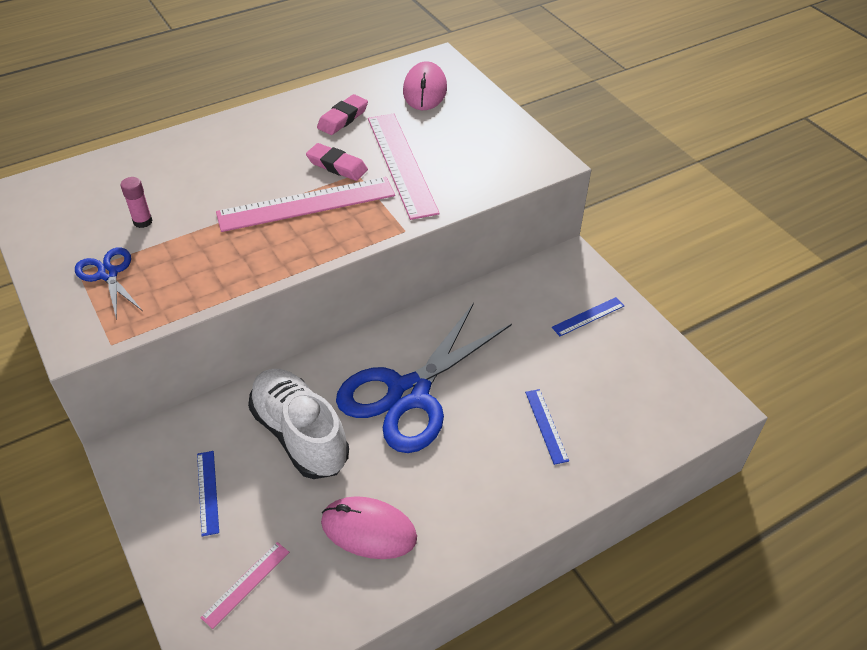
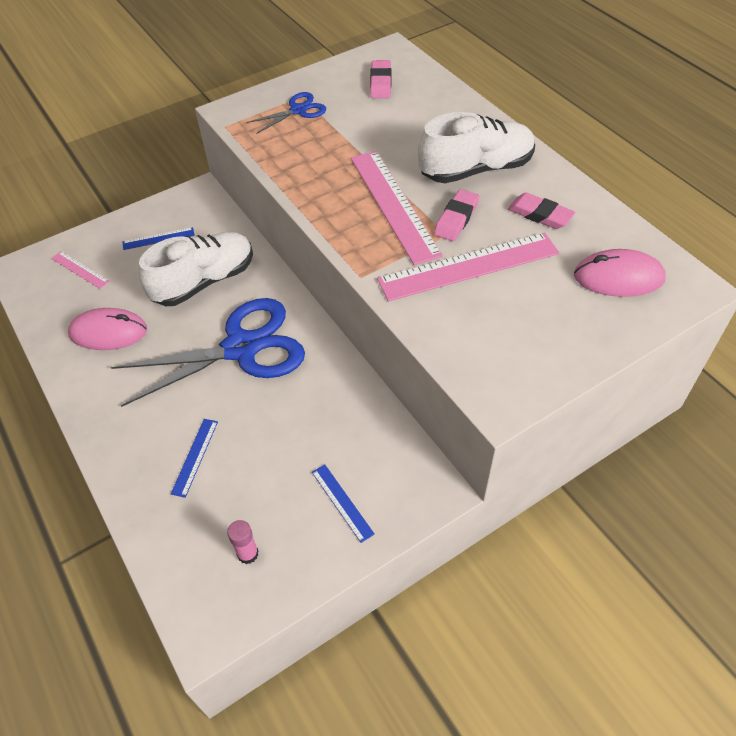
camera: 90 degrees right, 5 degrees up
pink glue stick [121,177,152,228] -> pink glue stick moved to [227,520,258,564]
pink mouse [321,496,417,559] -> pink mouse turned 75 degrees clockwise [68,308,147,350]
blue scissors [336,303,512,453] -> blue scissors turned 120 degrees clockwise [111,298,305,407]
blue ruler [525,389,569,465] -> blue ruler turned 60 degrees counterclockwise [171,419,218,498]
none -> pink eraser [370,60,391,98]
none -> white shoe [418,112,535,183]

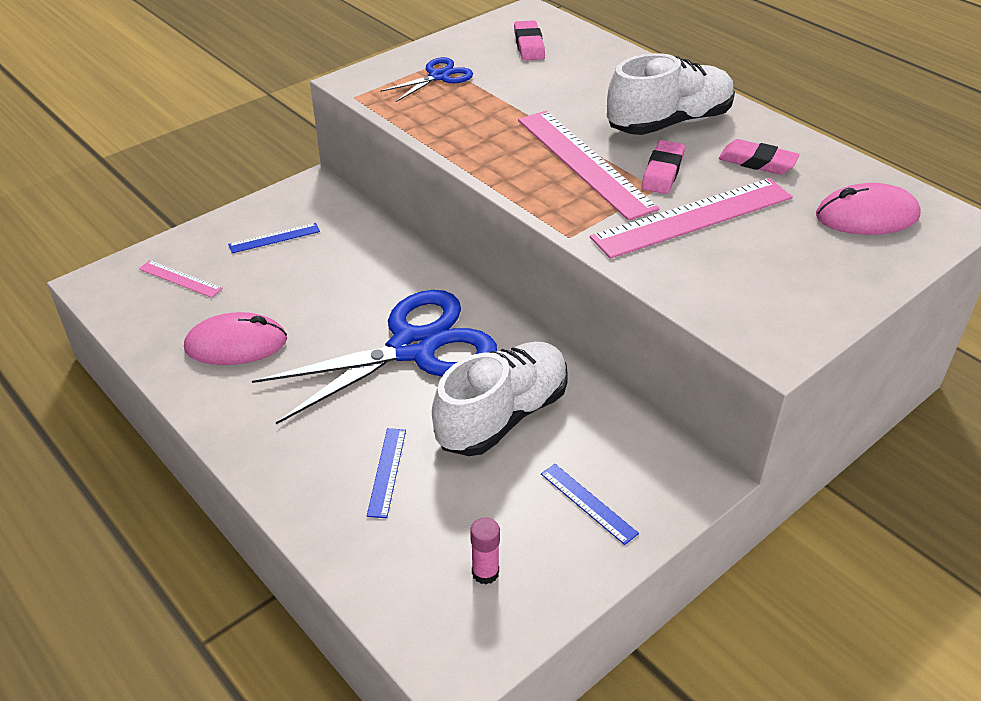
camera: 10 degrees left, 10 degrees down
white shoe [138,232,253,306] -> white shoe moved to [432,342,568,456]

